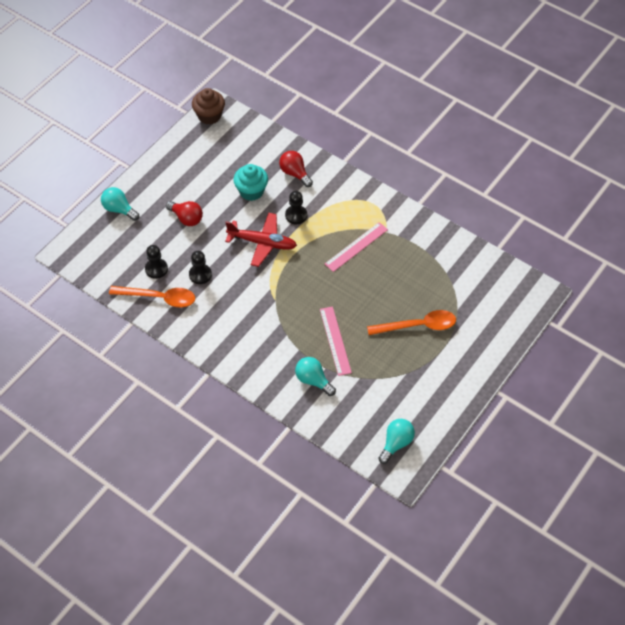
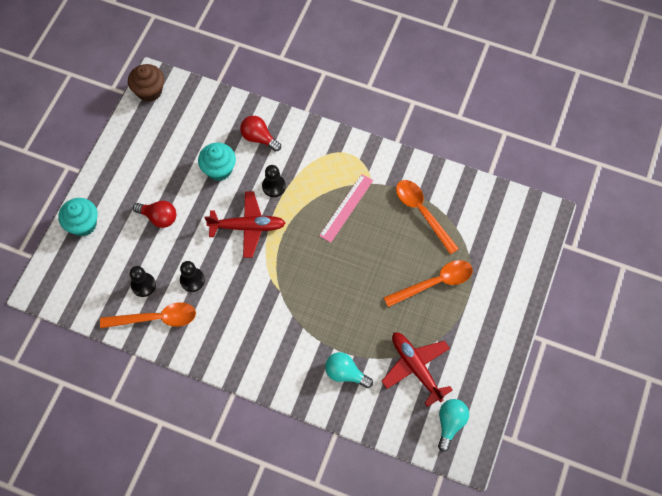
camera: 15 degrees left, 10 degrees up
turquoise light bulb [101,187,139,221] -> turquoise cupcake [59,198,98,236]
pink ruler [320,306,352,376] -> none
none -> red plane [382,332,453,407]
none -> orange spoon [396,180,459,255]

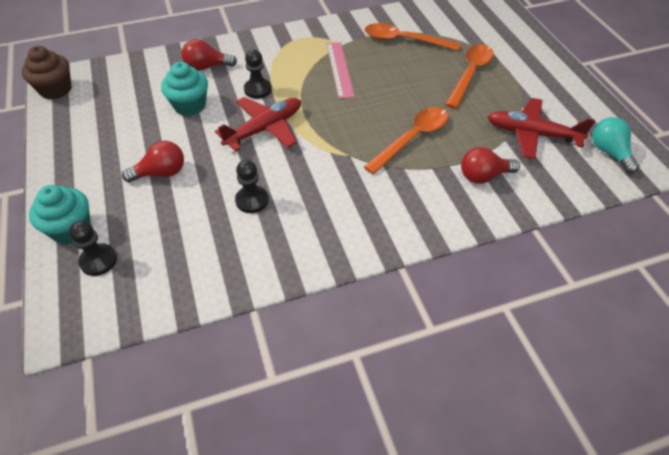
camera: 40 degrees left, 15 degrees down
orange spoon [100,302,196,328] -> orange spoon moved to [364,107,448,174]
black pawn [130,266,156,297] -> black pawn moved to [69,221,117,276]
turquoise light bulb [325,352,373,388] -> red light bulb [461,147,520,184]

